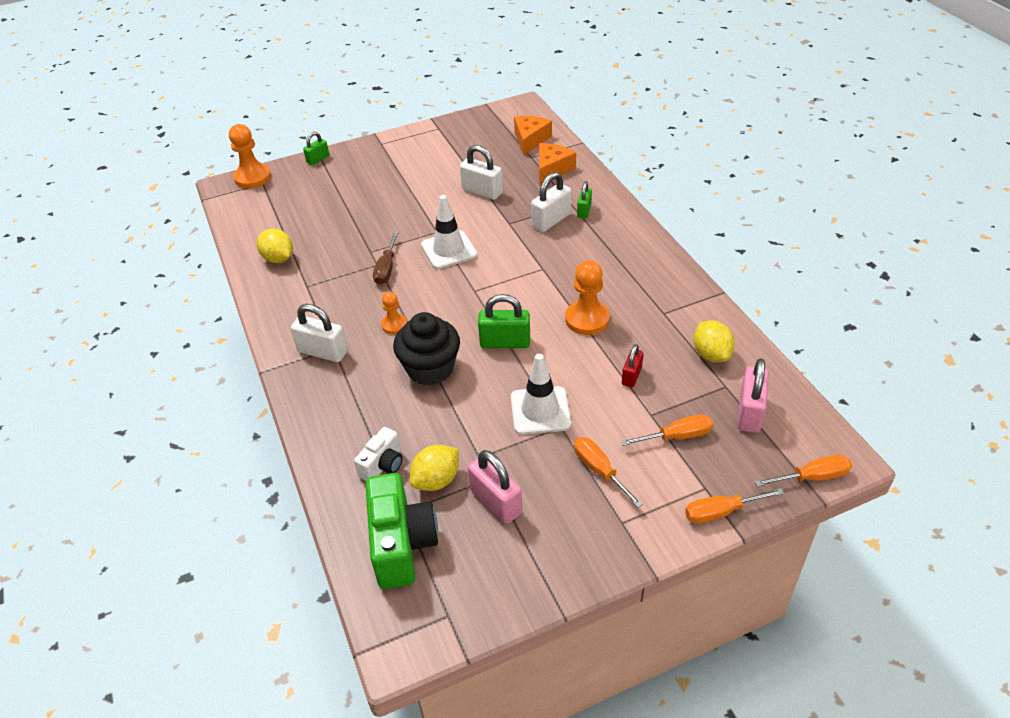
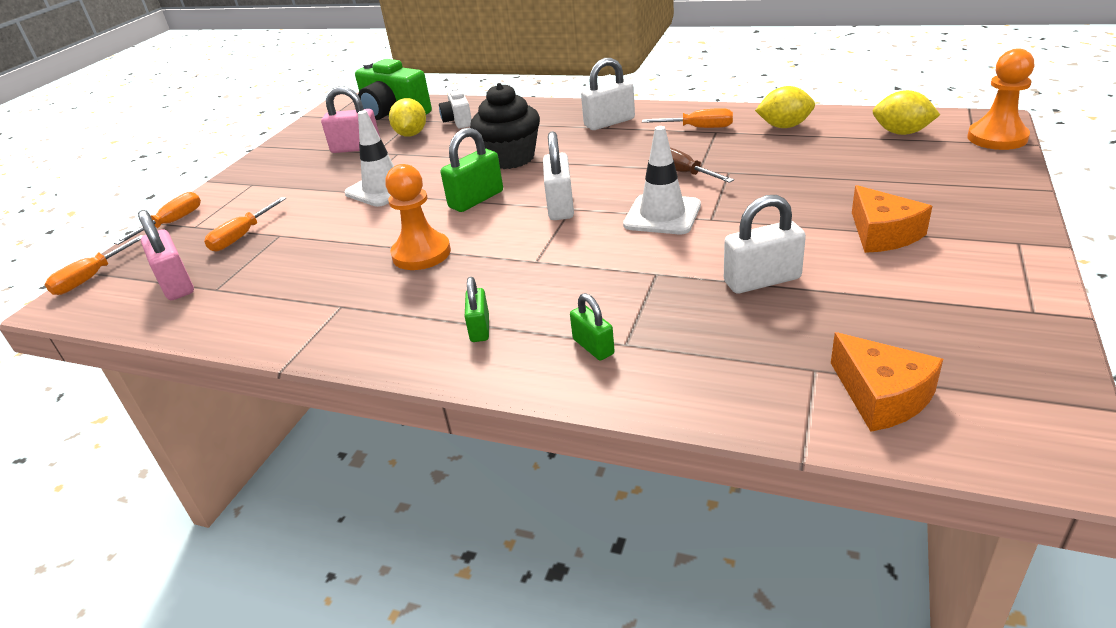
camera: 135 degrees right, 10 degrees down
green padlock [303,132,329,165] -> green padlock moved to [465,277,489,342]
orange pawn [381,292,407,334] -> none
white padlock [531,172,571,232] -> white padlock moved to [543,131,574,220]
orange cheese [539,143,576,185] -> orange cheese moved to [852,185,932,253]
orange screwdriver [574,437,643,508] -> orange screwdriver moved to [642,108,733,128]
red padlock [622,344,643,387] -> none
yellow lemon [693,320,735,362] -> yellow lemon moved to [873,90,940,135]

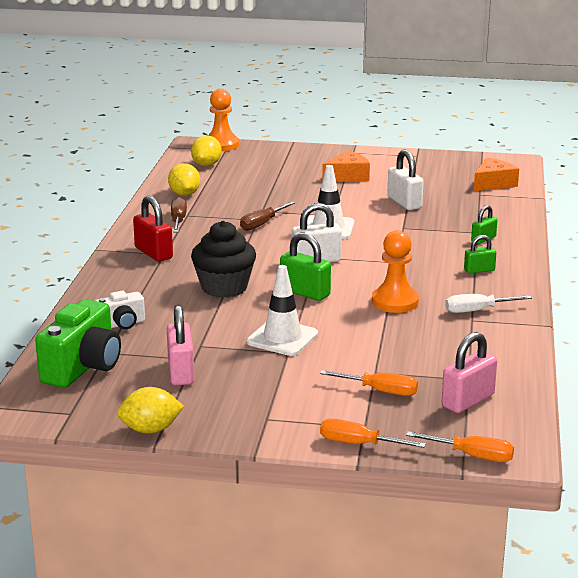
camera: 105 degrees left, 10 degrees down
yellow lemon [389,98,426,137] -> yellow lemon moved to [117,387,184,434]
white padlock [581,58,635,130] -> red padlock [133,196,173,262]
orange screwdriver [642,108,733,128] -> brown screwdriver [171,197,187,232]
none -> white screwdriver [445,294,532,313]

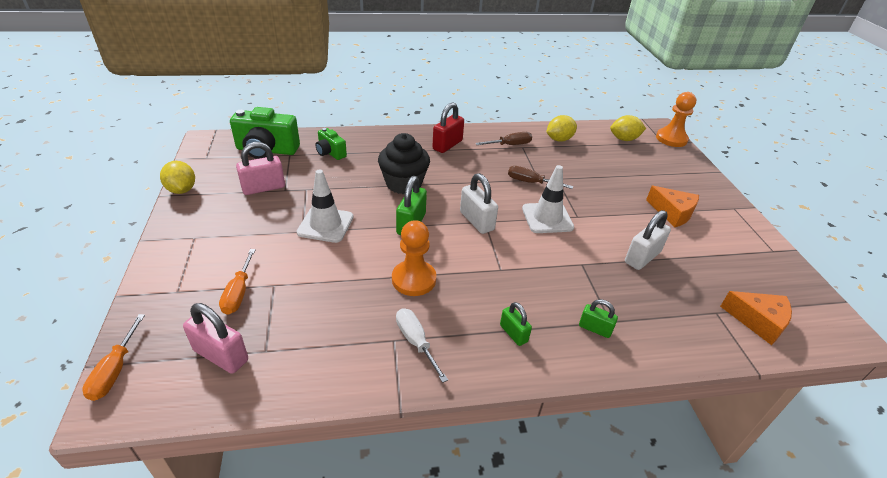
camera: 70 degrees right, 15 degrees up
white camera [95,291,145,329] -> green camera [315,128,347,160]
orange screwdriver [320,419,426,448] -> none

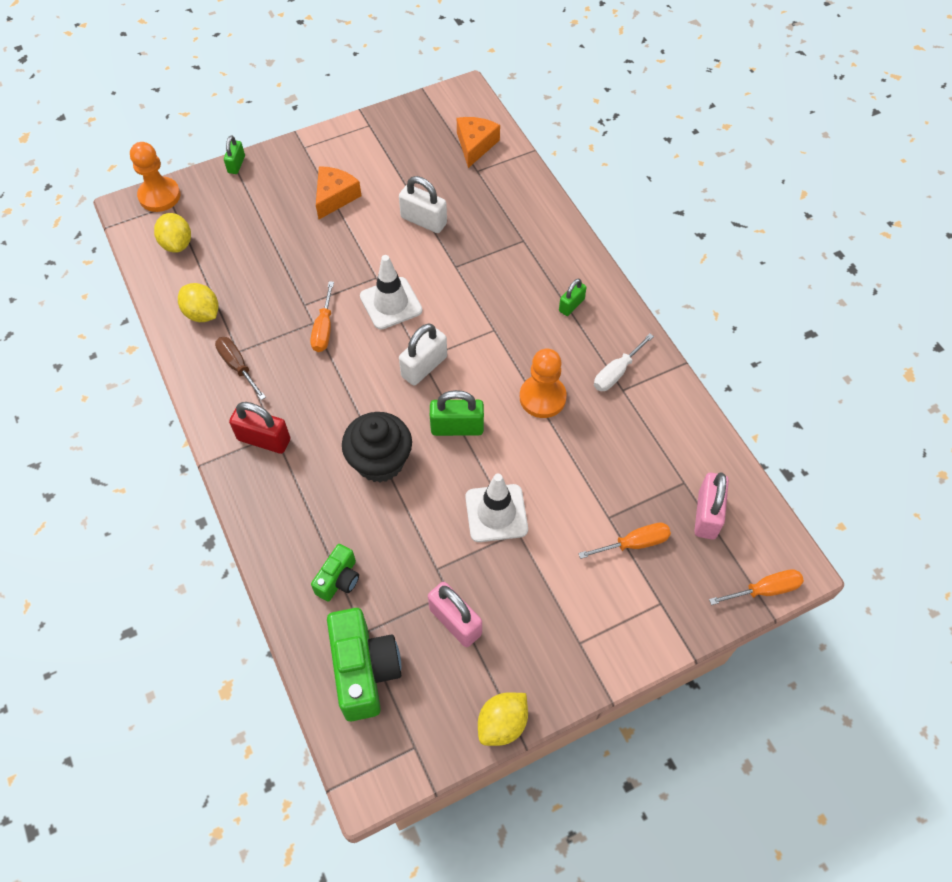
camera: 105 degrees left, 20 degrees up
brown screwdriver [508,166,573,189] -> orange screwdriver [310,281,334,352]
green padlock [579,299,618,338] -> green padlock moved to [224,135,245,174]

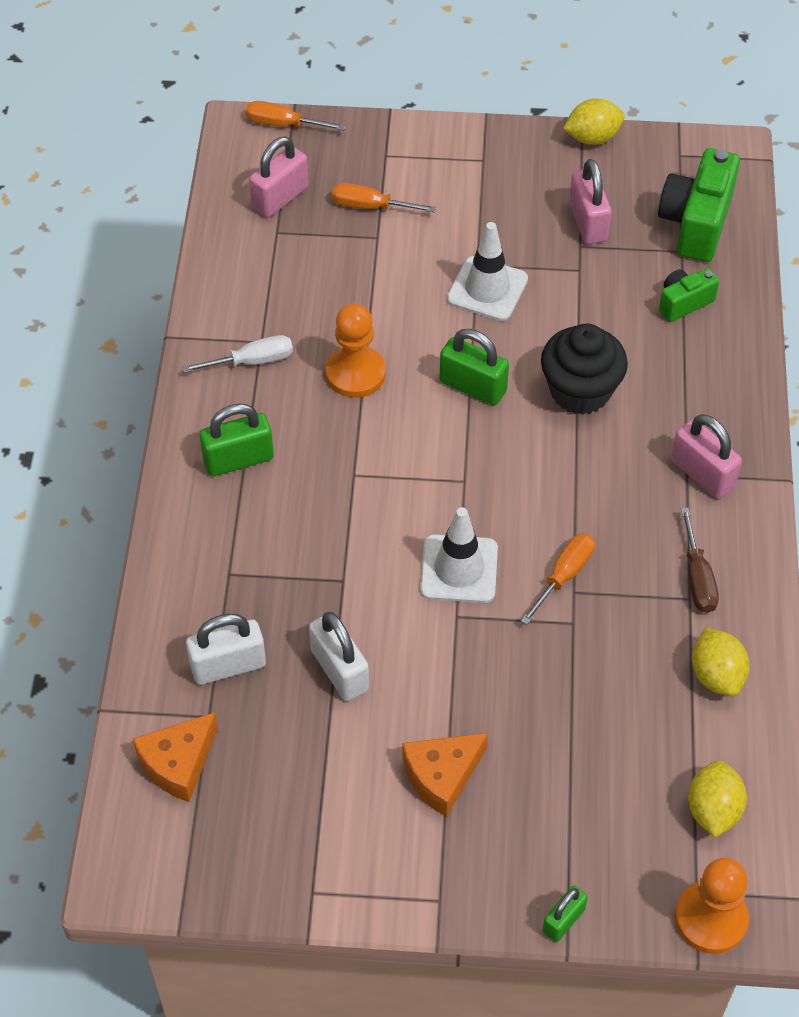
camera: 150 degrees left, 5 degrees down
red padlock [229,402,291,454] -> pink padlock [671,414,742,499]
white padlock [399,324,447,385] -> white padlock moved to [186,614,266,685]
green padlock [559,278,587,316] -> green padlock [200,403,274,476], size x1.63

